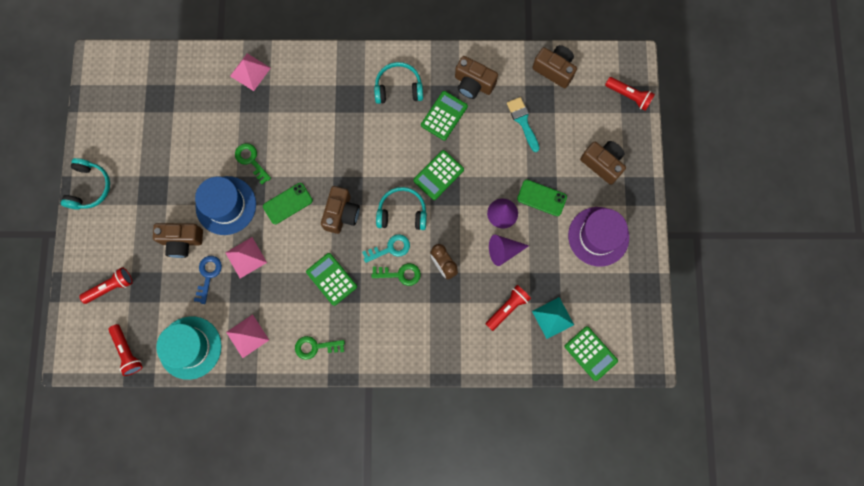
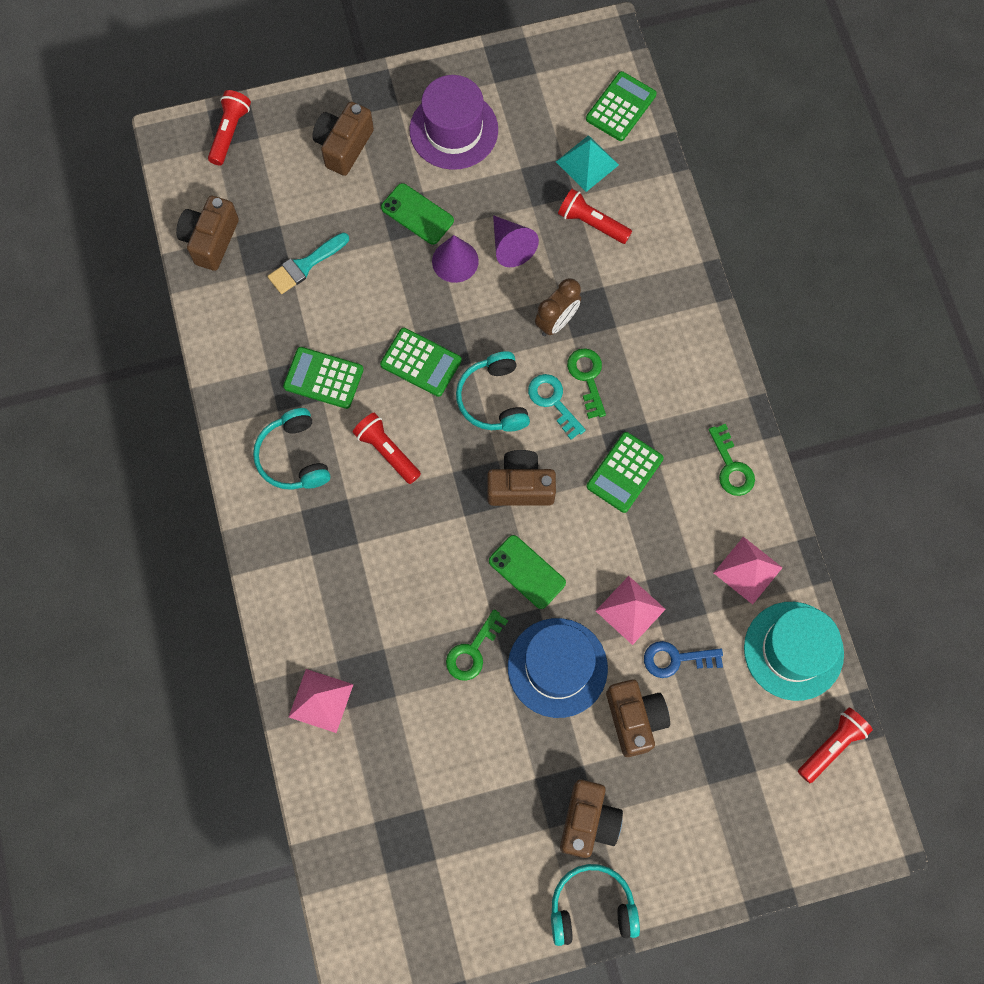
camera: 105 degrees left, 5 degrees down
red flashlight [79,267,133,304] -> red flashlight moved to [353,413,421,484]
brown camera [455,56,498,99] -> brown camera moved to [560,779,623,858]
green phone [517,180,567,216] -> green phone turned 60 degrees counterclockwise [381,183,454,245]

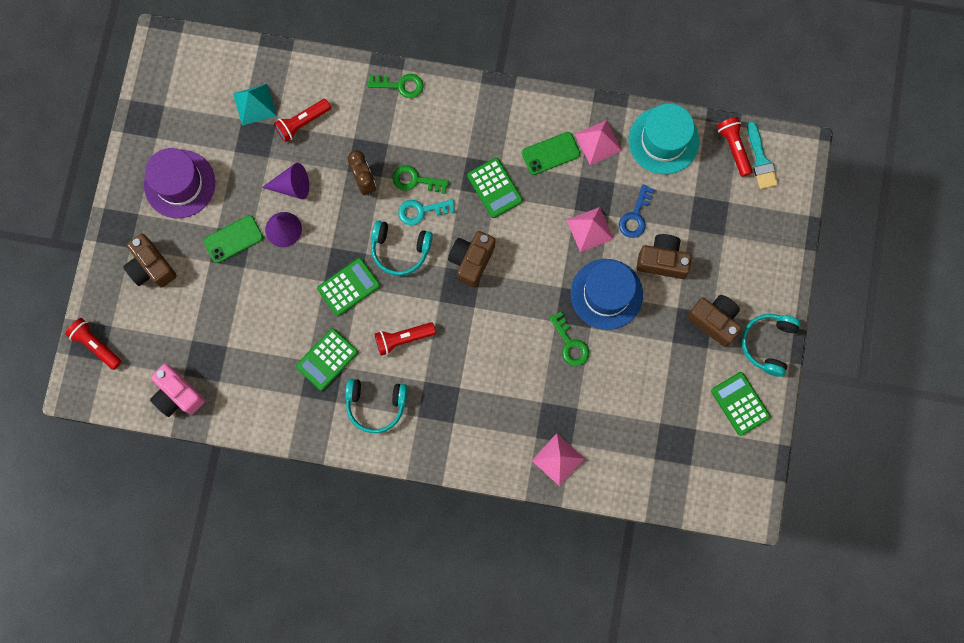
camera: 65 degrees left, 5 degrees up
brown camera [176,196,239,271] -> pink camera [150,364,205,417]
turquoise brush [267,233,349,294] -> turquoise brush moved to [747,121,778,189]
green phone [489,535,566,609] -> green phone moved to [522,132,580,175]
green calculator [586,71,657,141] -> green calculator moved to [711,372,771,436]
green key [708,424,755,496] -> green key moved to [368,74,424,98]

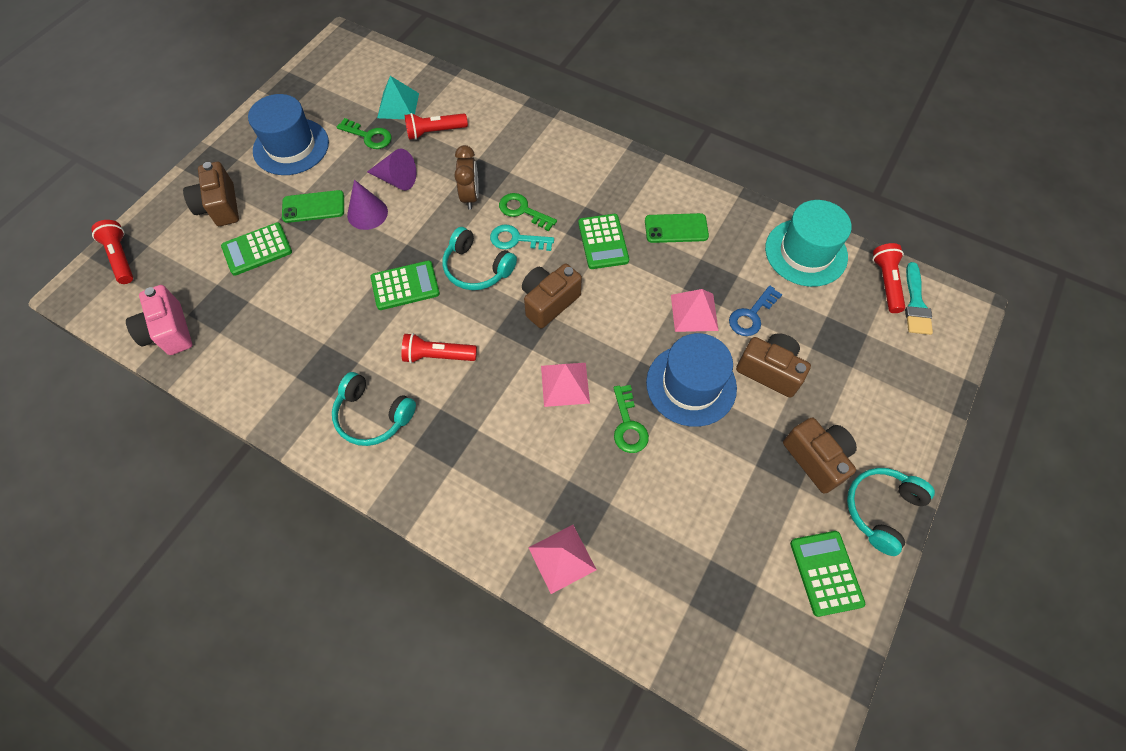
camera: 20 degrees right, 15 degrees down
purple hat [144,148,215,218] -> blue hat [248,94,329,175]
green calculator [296,328,358,391] -> green calculator moved to [221,222,292,276]
green key [368,74,424,98] -> green key moved to [337,118,391,149]
pink pyramid [575,120,622,165] -> pink pyramid moved to [541,363,590,407]

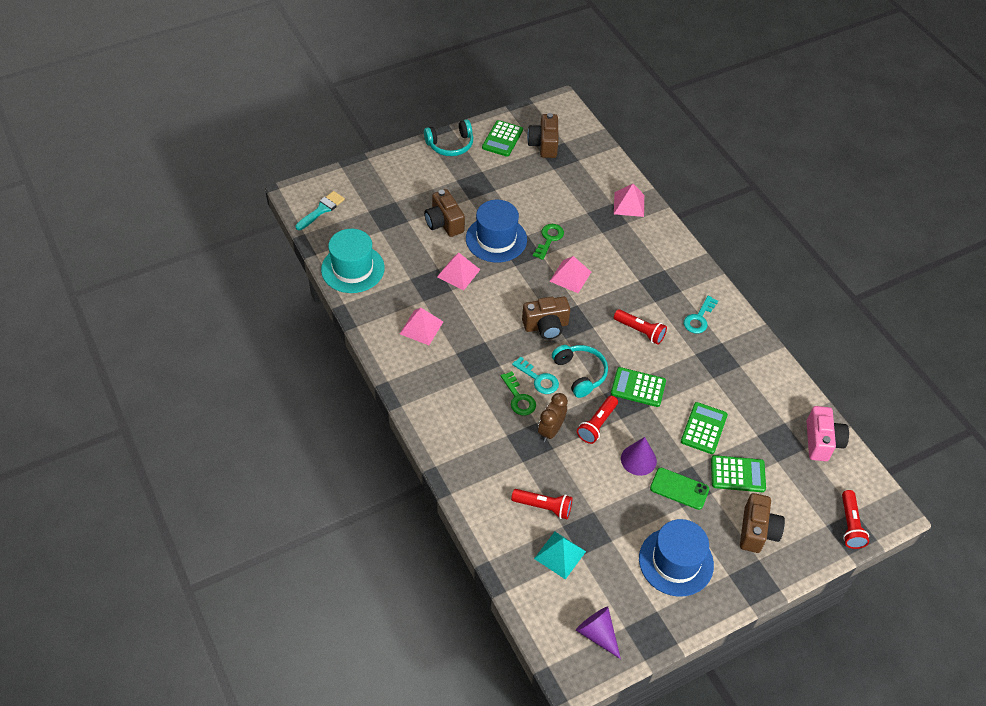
camera: 150 degrees left, 10 degrees down
turquoise headphones [332,372,416,446] -> turquoise key [684,296,718,333]
green key [337,118,391,149] -> none
purple cone [367,149,416,190] -> purple cone moved to [576,607,621,659]
green calculator [578,214,629,269] -> green calculator moved to [681,402,728,454]
green phone [645,213,709,243] -> pink pyramid [400,308,443,345]
blue key [729,285,782,336] -> none
brown camera [783,417,857,494] -> brown camera moved to [527,113,559,158]
red flashlight [873,243,905,313] -> red flashlight moved to [577,396,618,444]

